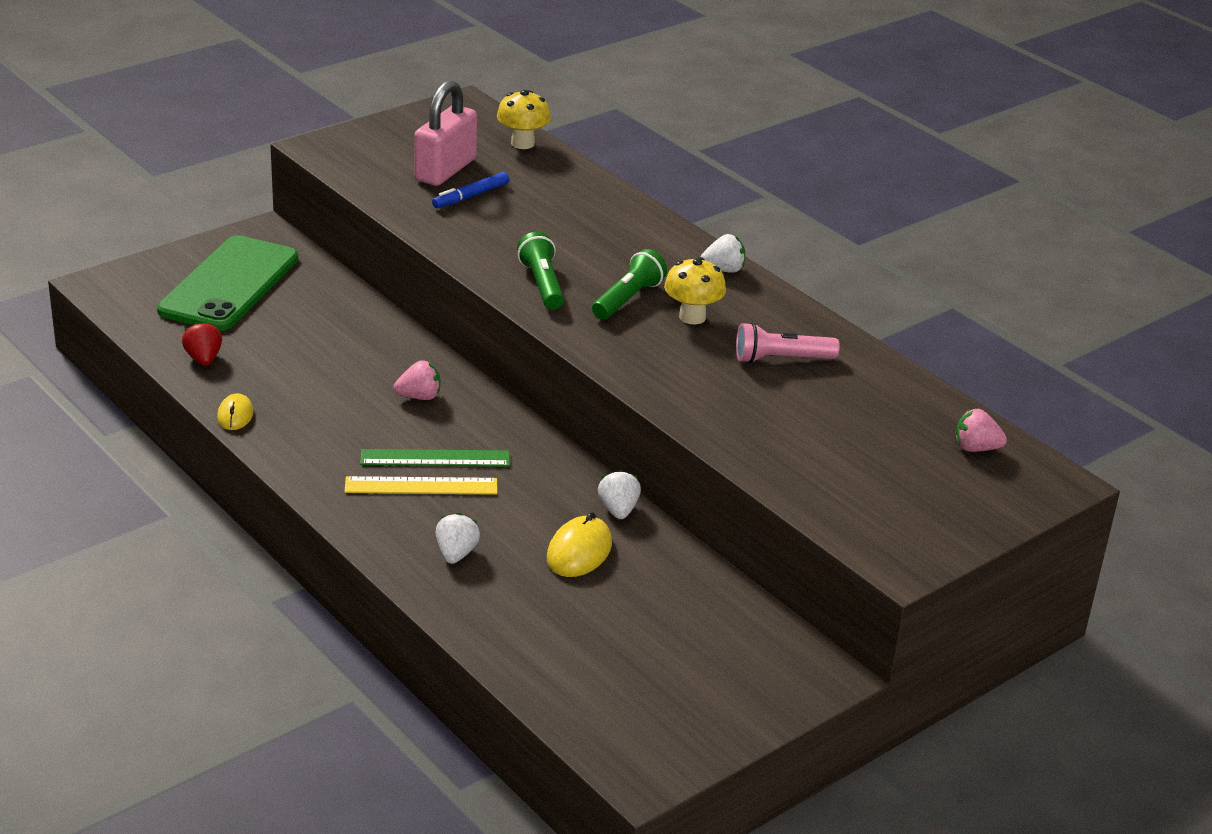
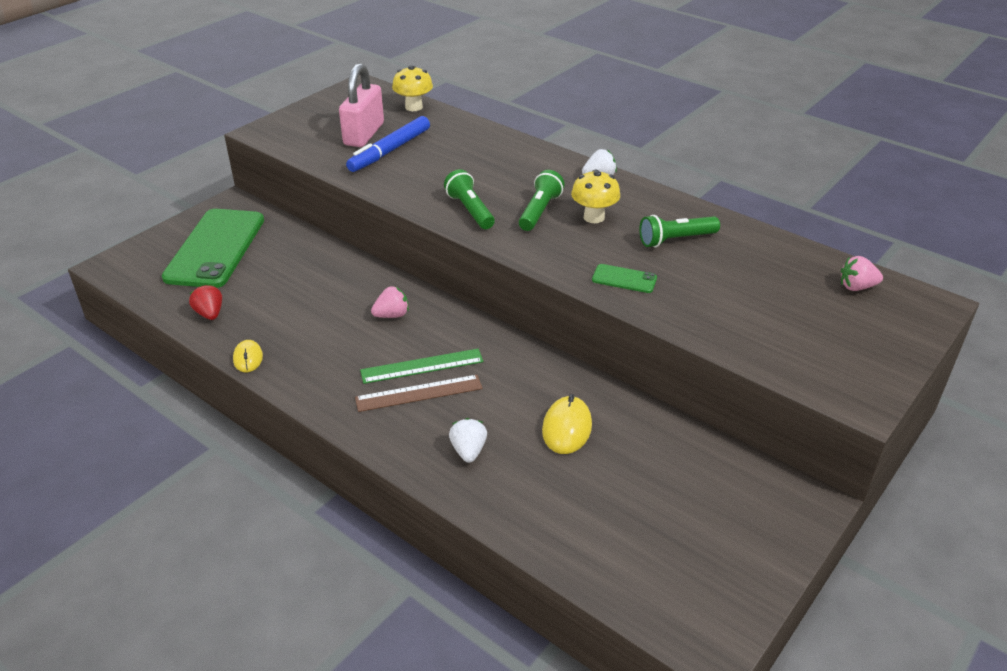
camera: 10 degrees left, 5 degrees up
yellow ruler [344,476,497,495] -> brown ruler [355,375,483,412]
blue marker [432,172,509,208] -> blue marker [346,116,430,172], size x1.61
white strawberry [598,470,641,519] -> none
pink flashlight [736,322,840,363] -> green flashlight [639,215,720,247]
none -> green phone [592,264,657,293]

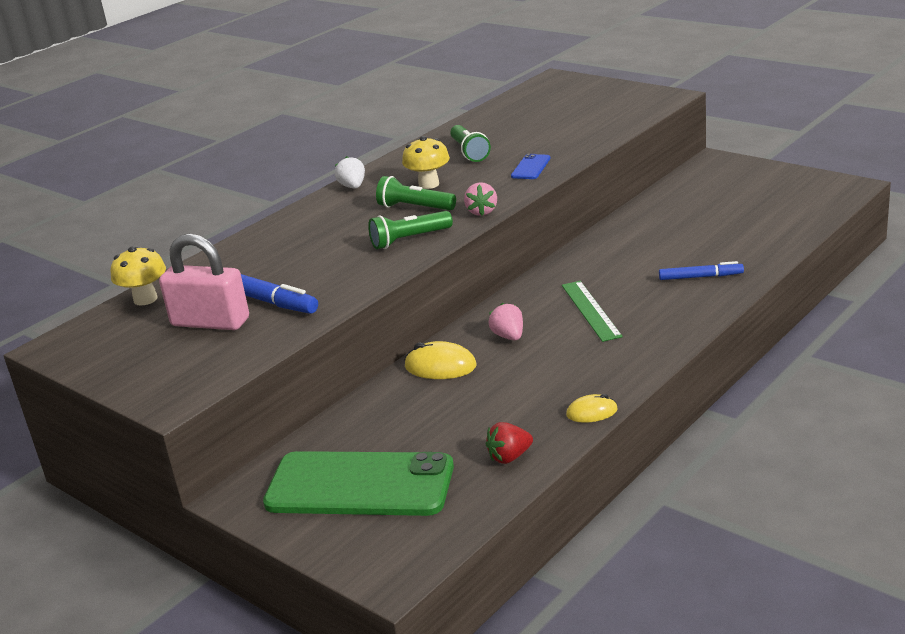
camera: 85 degrees left, 10 degrees down
brown ruler [355,375,483,412] -> none
white strawberry [449,418,487,463] -> blue marker [659,261,744,280]
yellow mouse [542,394,592,454] -> yellow mouse moved to [404,341,477,379]
green phone [592,264,657,293] -> blue phone [511,154,551,179]
pink strawberry [841,256,883,291] -> pink strawberry moved to [464,182,497,216]

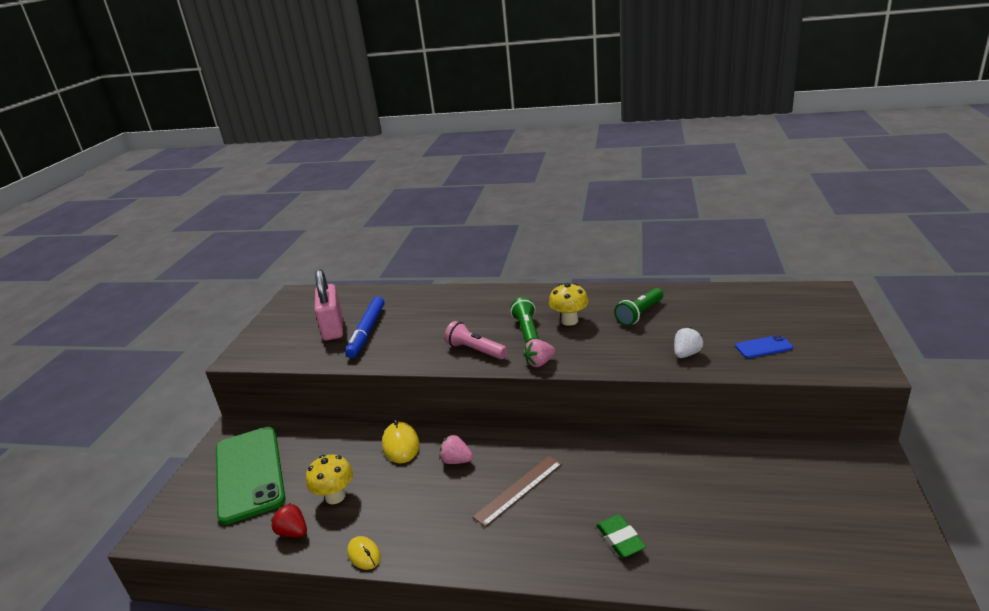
camera: 60 degrees right, 0 degrees up
yellow mushroom [111,246,166,306] -> yellow mushroom moved to [306,455,353,504]
white strawberry [335,156,365,188] -> white strawberry moved to [674,327,703,358]
green flashlight [368,211,453,249] -> pink flashlight [445,321,508,359]
pink strawberry [489,303,523,340] -> pink strawberry turned 105 degrees counterclockwise [439,435,473,464]
blue phone [511,154,551,179] -> blue phone moved to [735,335,793,358]
green ruler [562,281,623,342] -> brown ruler [472,456,562,527]
blue marker [659,261,744,280] -> green eraser [596,515,646,558]

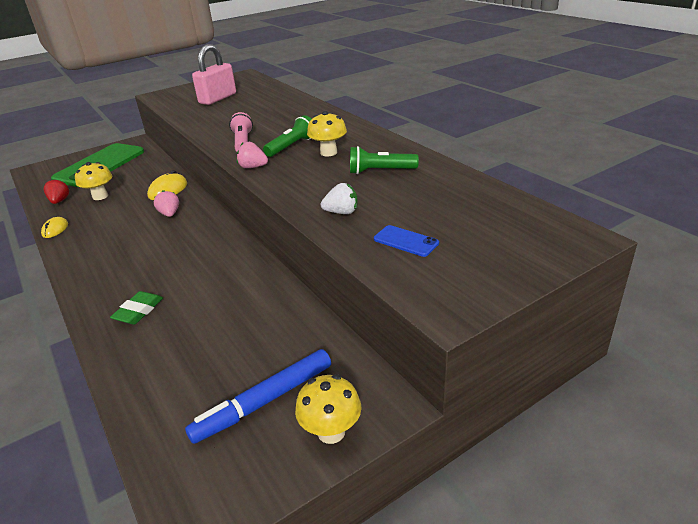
camera: 45 degrees right, 5 degrees up
blue marker [345,296,385,358] -> blue marker moved to [185,349,331,444]
brown ruler [472,456,562,527] -> none
none -> yellow mushroom [295,374,361,444]

